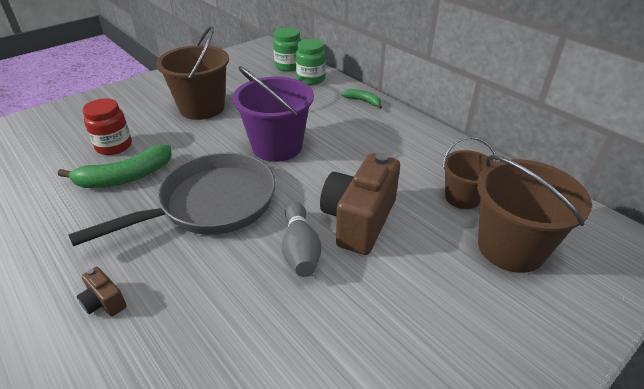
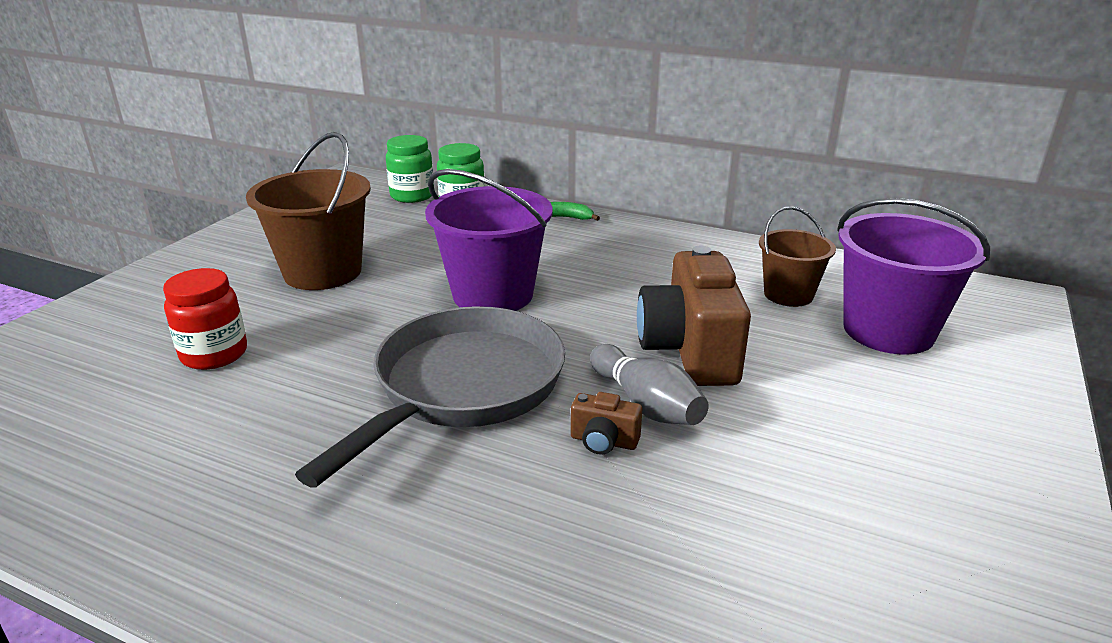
camera: 25 degrees left, 10 degrees down
green banana [58,145,172,188] -> none
brown camera [77,267,127,317] -> brown camera moved to [571,392,642,455]
brown bucket [477,155,592,273] -> purple bucket [837,198,990,355]

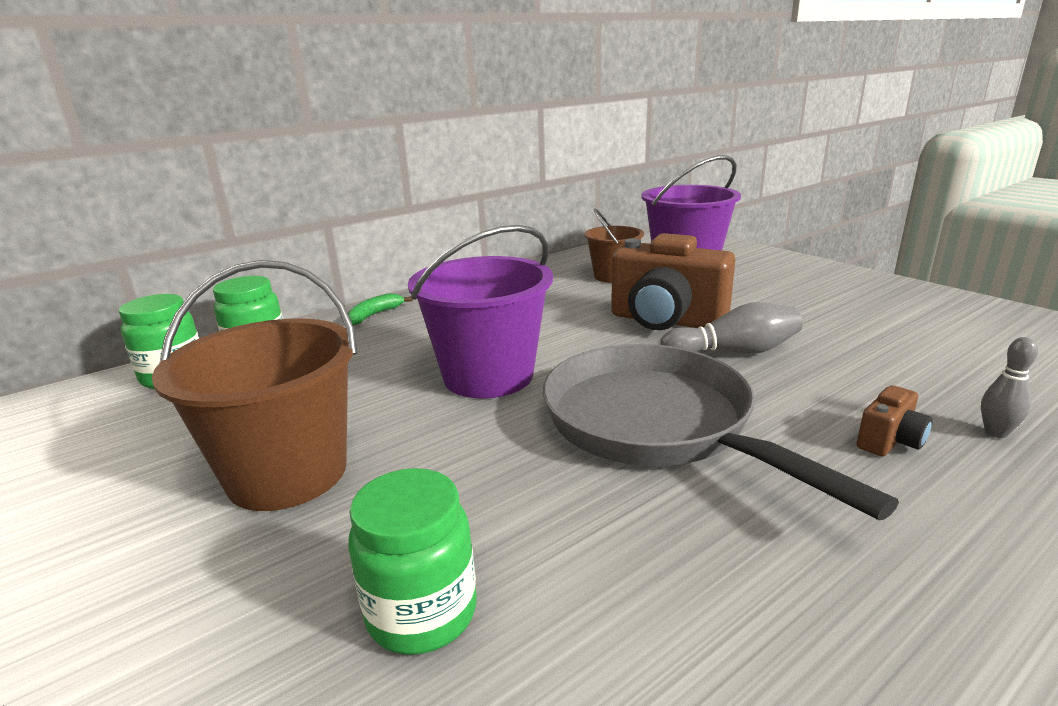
camera: 60 degrees left, 5 degrees down
red jar [163,268,247,370] -> green jar [349,468,477,655]
brown camera [571,392,642,455] -> brown camera moved to [856,385,933,457]
none -> grey bowling pin [981,337,1039,438]

